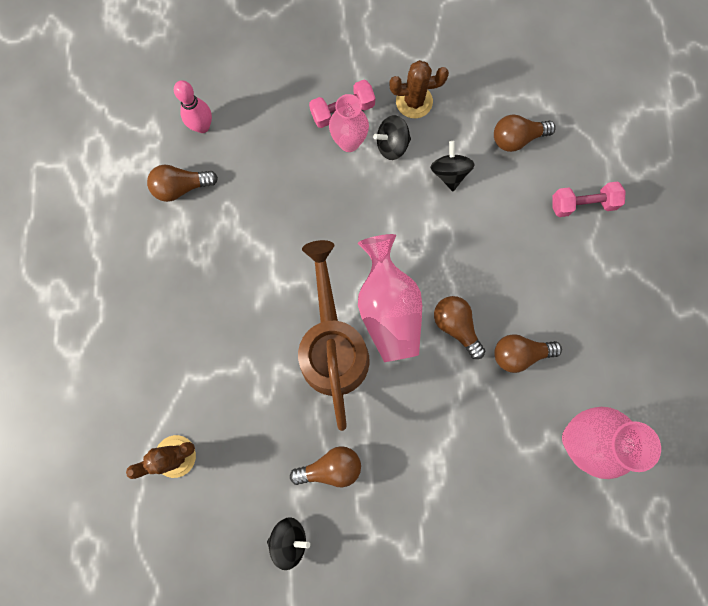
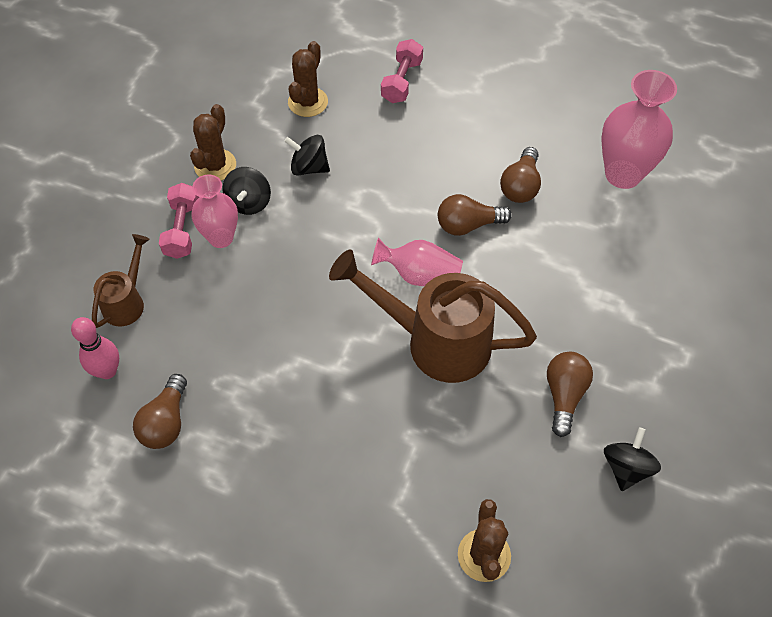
camera: 65 degrees left, 20 degrees down
pink vase [358,234,422,362] -> pink vase [371,237,463,286], size x0.65
brown light bulb [494,114,556,152] -> brown cactus [288,41,328,117]
none -> brown watering can [92,234,150,328]

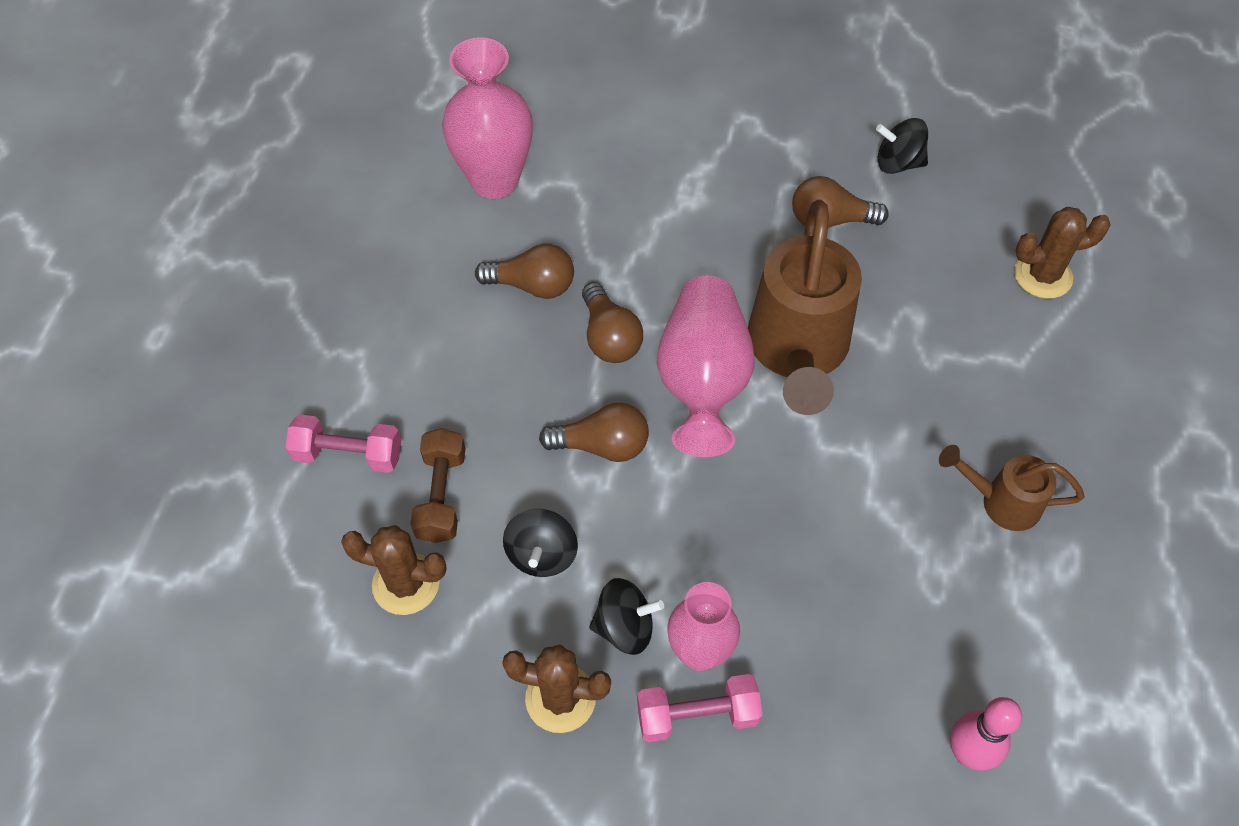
camera: 100 degrees left, 0 degrees up
brown watering can [92,234,150,328] -> brown watering can moved to [939,445,1084,531]
brown light bulb [133,374,187,449] -> brown light bulb moved to [539,403,649,462]
pink vase [371,237,463,286] -> pink vase [657,276,755,457], size x1.54
none -> brown dumbbell [410,428,465,543]

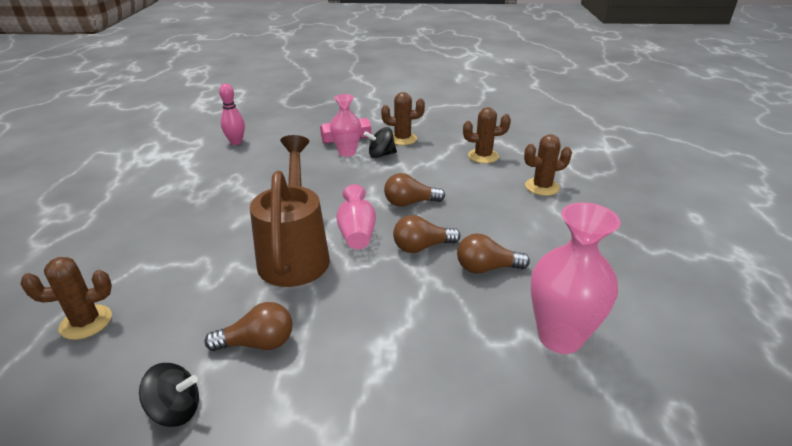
camera: 170 degrees right, 25 degrees down
pink dumbbell [285,415,401,473] -> brown cactus [524,134,572,196]
brown dumbbell [410,428,465,543] -> none
black spinning top [503,509,578,577] -> none
brown light bulb [582,282,643,363] -> brown light bulb turned 75 degrees counterclockwise [393,215,460,253]
pink vase [657,276,755,457] -> pink vase [336,184,376,249], size x0.65
brown watering can [939,445,1084,531] -> none

